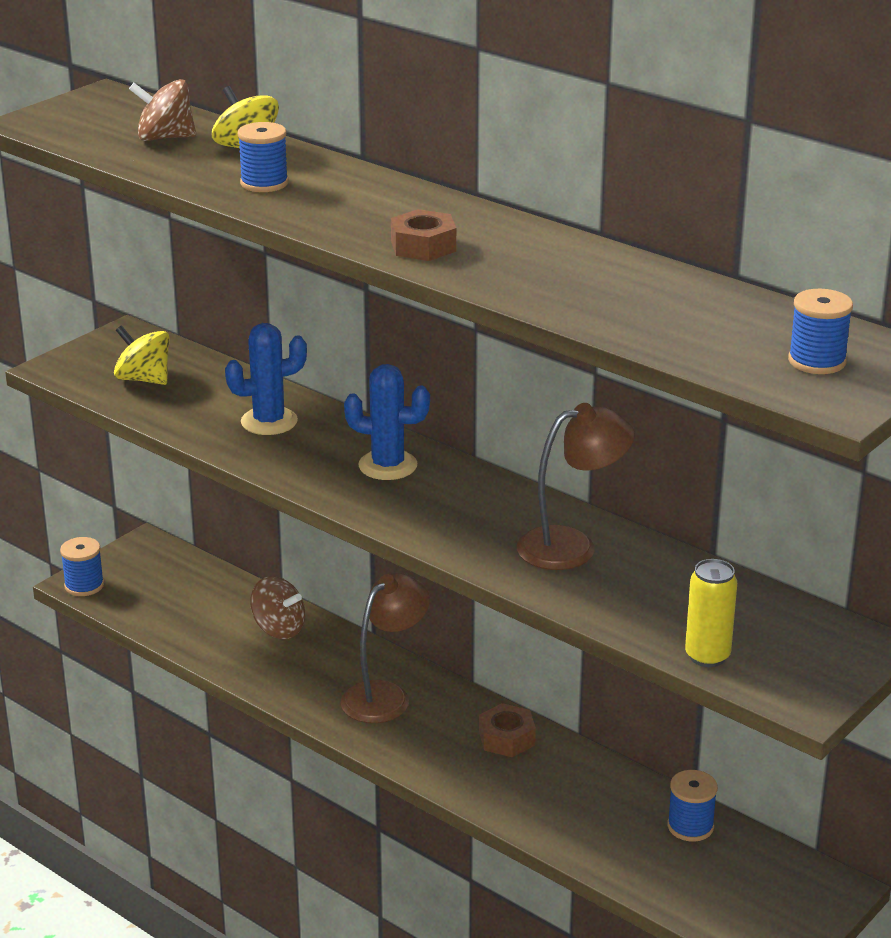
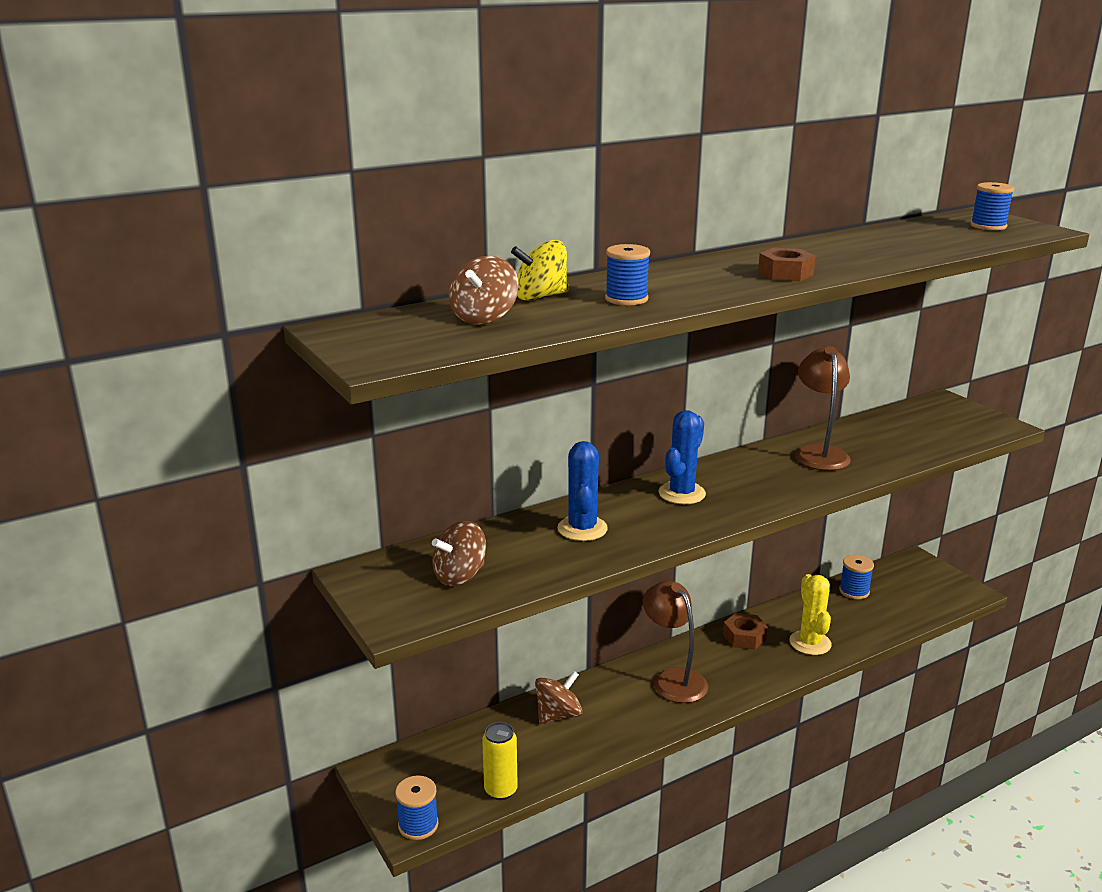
camera: 70 degrees left, 5 degrees down
yellow spinning top [114,325,170,385] -> brown spinning top [432,521,486,586]
yellow can [685,559,737,667] -> yellow can moved to [482,722,518,800]
none -> yellow cactus [789,574,832,655]

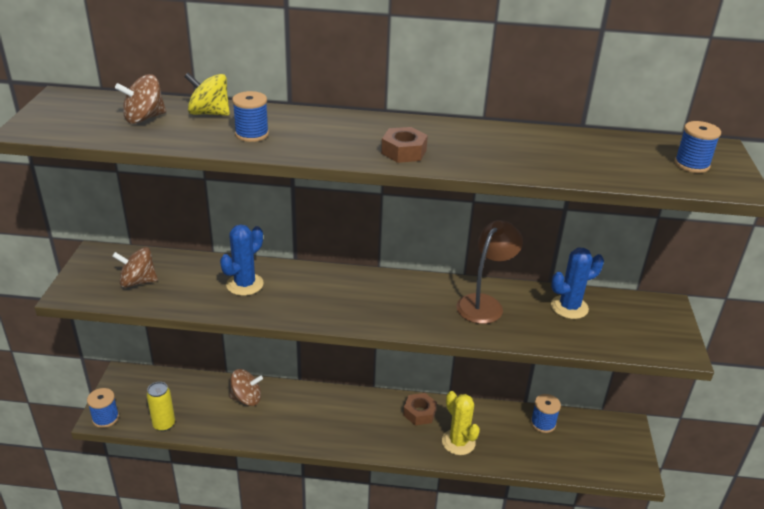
camera: 35 degrees right, 10 degrees up
brown lamp [643,581,708,703] -> none
blue cactus [658,410,706,504] -> blue cactus moved to [551,248,604,319]
yellow cactus [789,574,832,655] -> yellow cactus turned 60 degrees counterclockwise [442,391,480,455]

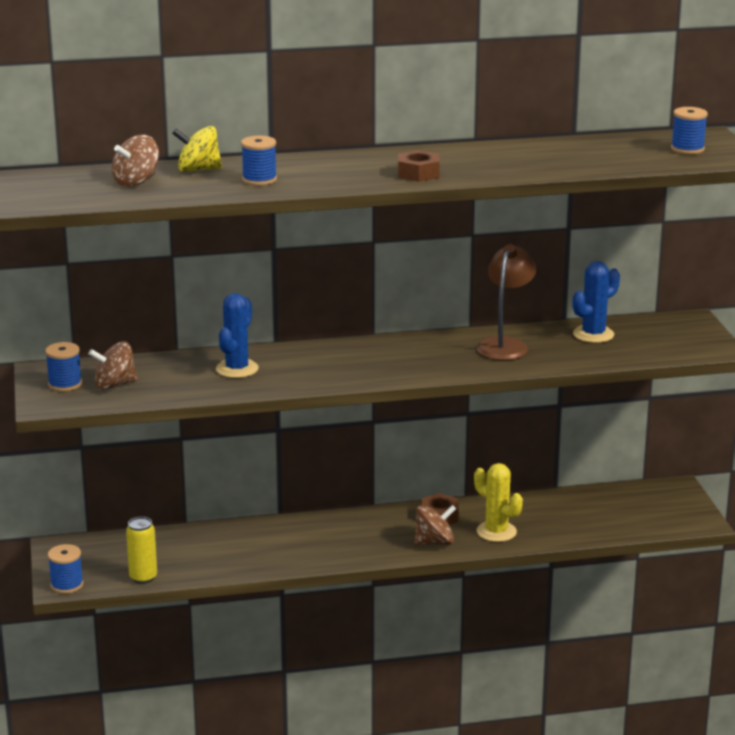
camera: 15 degrees left, 10 degrees down
brown spinning top [229,369,263,406] -> brown spinning top moved to [414,505,456,545]
blue spool [531,394,561,433] -> blue spool moved to [45,342,82,391]

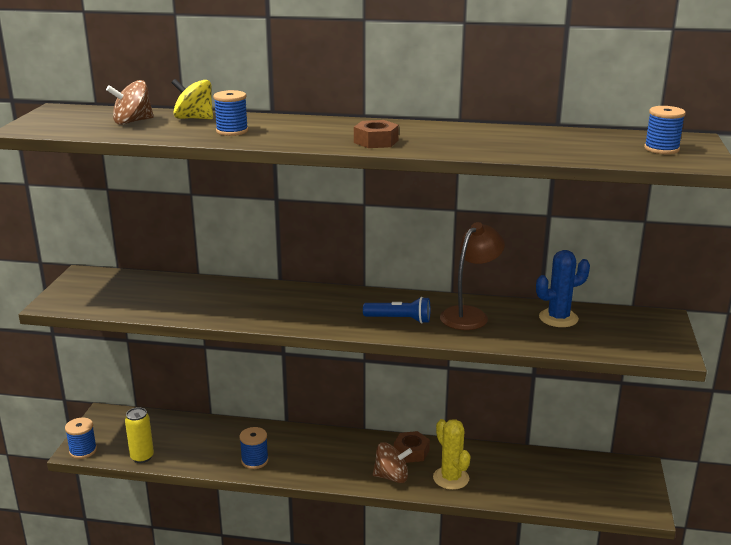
camera: 20 degrees right, 0 degrees up
blue spool [45,342,82,391] -> blue spool moved to [239,427,269,469]
brown spinning top [89,341,138,390] -> none
blue cactus [216,293,259,378] -> none
none -> blue flashlight [363,297,430,324]

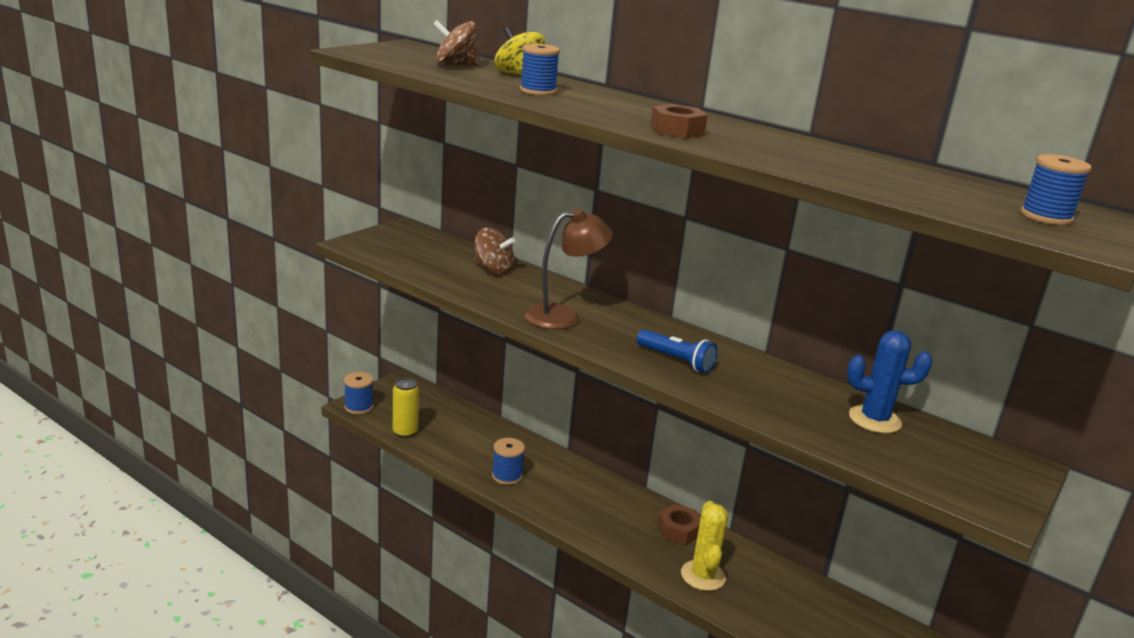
camera: 25 degrees right, 0 degrees up
brown spinning top [373,442,412,483] -> brown spinning top moved to [475,228,515,275]
brown lamp [440,222,505,330] -> brown lamp moved to [524,208,613,330]

